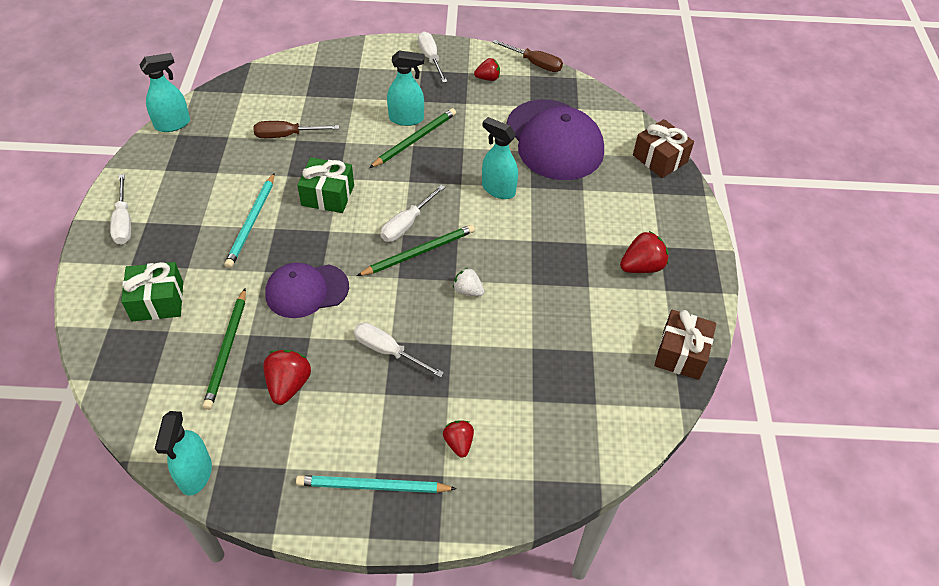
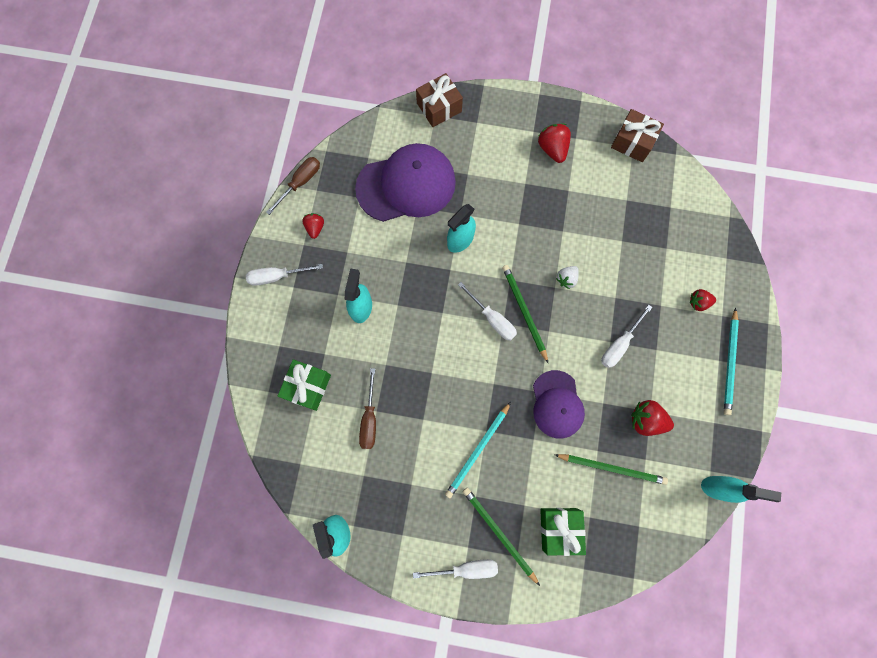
camera: 80 degrees left, 25 degrees up
turquoise pencil [225,173,275,268] -> turquoise pencil turned 105 degrees clockwise [445,402,511,498]
green gift [297,157,354,213] -> green gift moved to [278,359,331,411]
green pencil [369,108,456,168] -> green pencil moved to [463,488,540,586]

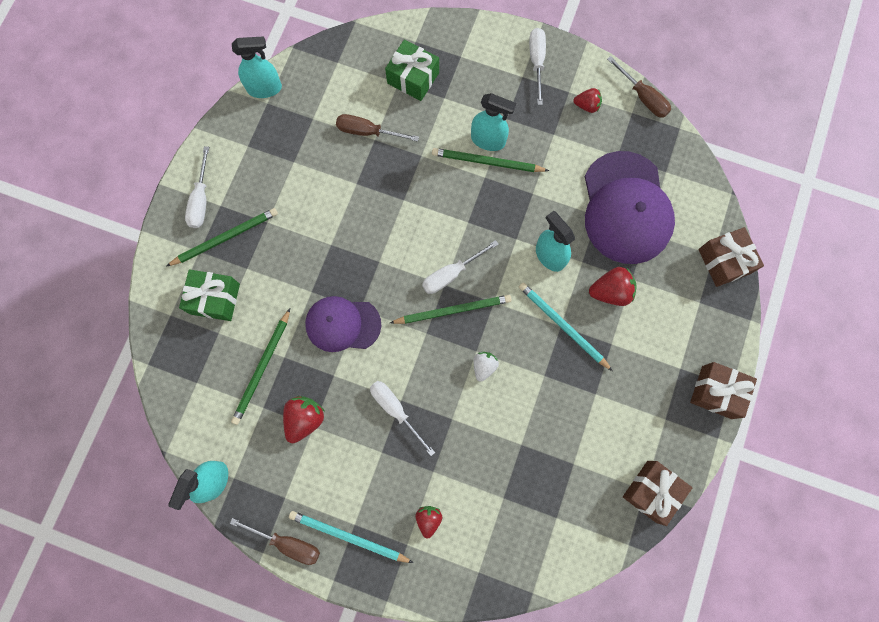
camera: 100 degrees right, 0 degrees up
turquoise pencil [445,402,511,498] -> turquoise pencil moved to [519,282,613,371]
red strawberry [538,124,571,163] -> red strawberry moved to [589,267,637,306]
white strawberry [556,266,579,289] -> white strawberry turned 60 degrees clockwise [473,352,499,382]
none -> brown screwdriver [230,518,320,565]
none -> green pencil [432,148,549,172]
none -> brown gift [690,362,757,419]

